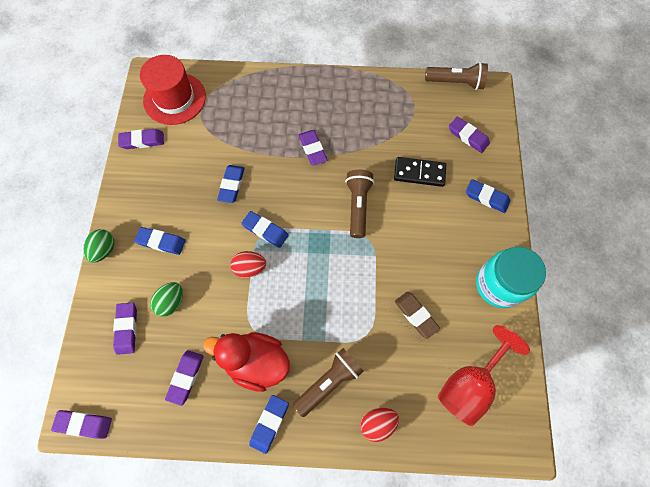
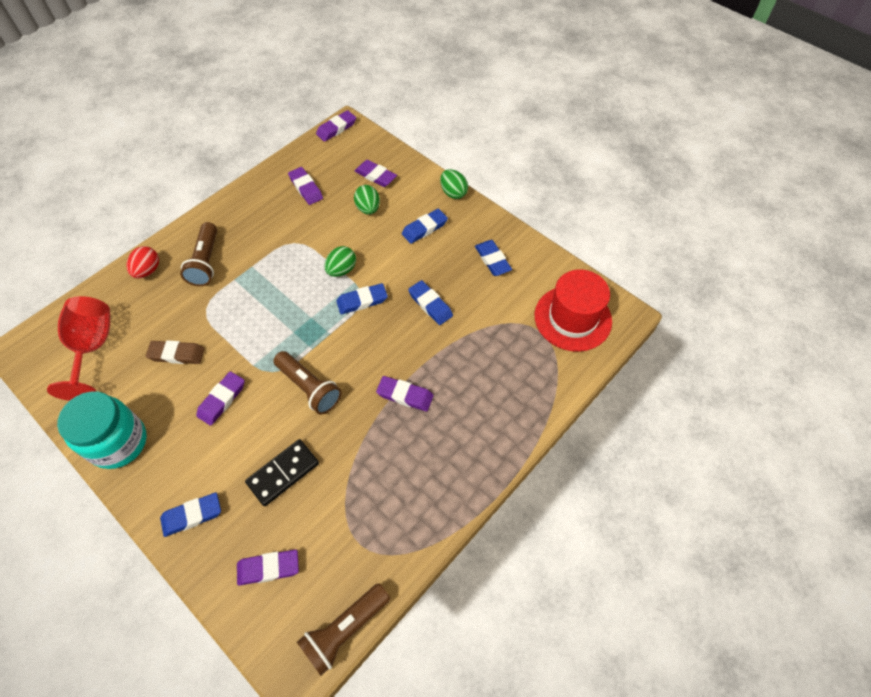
camera: 130 degrees right, 10 degrees down
purple eraser [118,129,164,149] -> purple eraser moved to [196,371,245,426]
red duck [203,332,290,392] -> none
red egg [230,251,266,278] -> green egg [325,246,356,277]
blue eraser [249,395,289,454] -> blue eraser moved to [475,240,512,276]

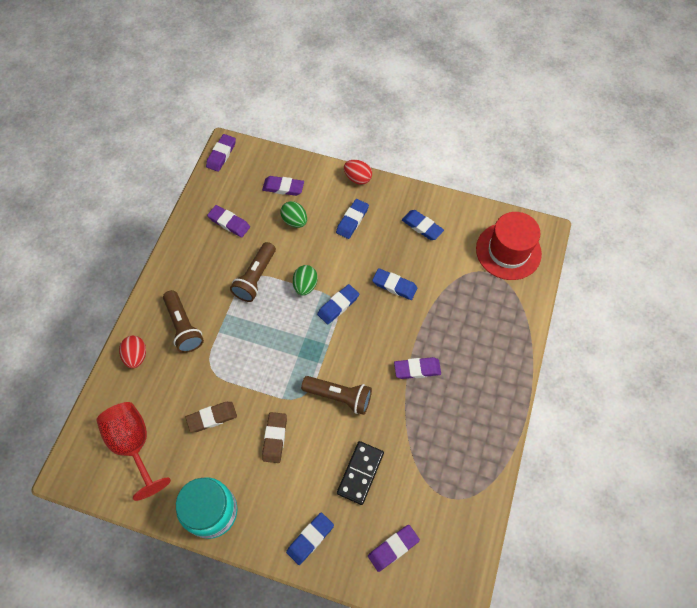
camera: 25 degrees left, 5 degrees up
purple eraser [196,371,245,426] -> brown eraser [262,412,287,463]
brown flashlight [297,583,390,676] -> brown flashlight moved to [230,242,276,302]
green egg [440,169,468,199] -> red egg [344,160,372,185]

